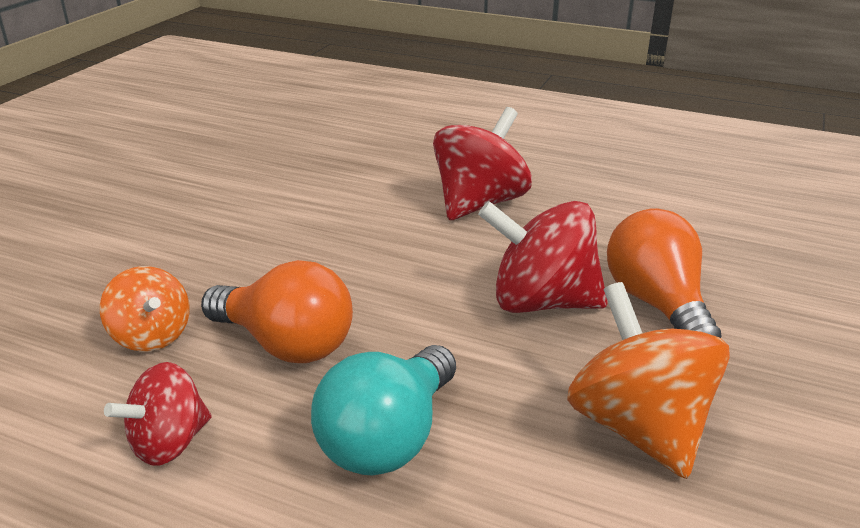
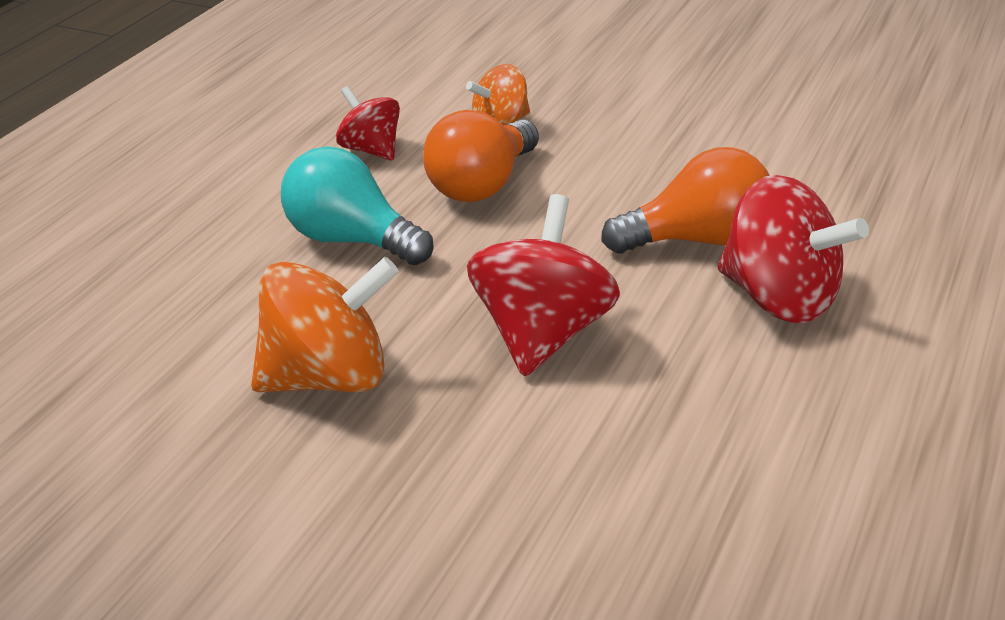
camera: 95 degrees right, 5 degrees up
orange light bulb [607,208,721,338] -> orange light bulb moved to [601,147,770,254]

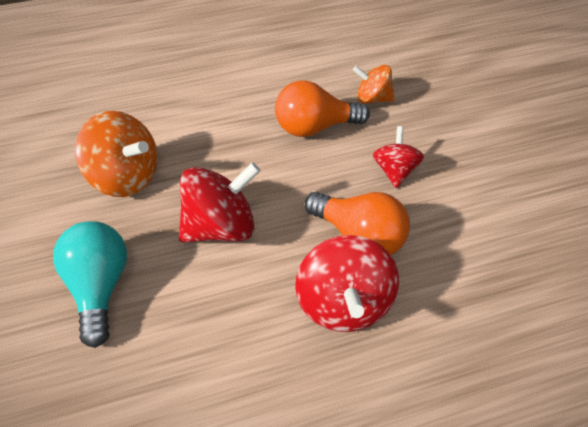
camera: 45 degrees right, 15 degrees up
turquoise light bulb [281,147,434,265] -> turquoise light bulb moved to [53,221,127,348]
red spinning top [336,86,400,161] -> red spinning top moved to [373,126,424,188]

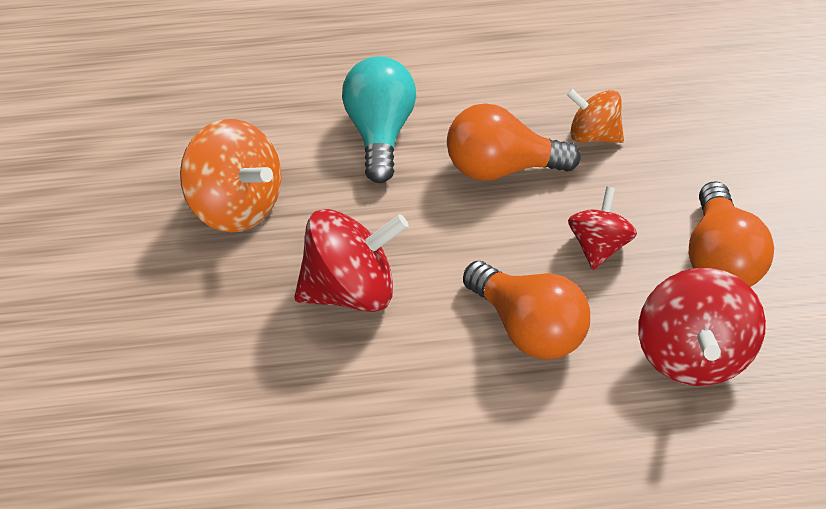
camera: 10 degrees right, 0 degrees up
turquoise light bulb [53,221,127,348] -> turquoise light bulb moved to [342,56,416,183]
red spinning top [295,235,399,332] -> red spinning top moved to [638,268,766,386]
none -> orange light bulb [689,181,774,287]

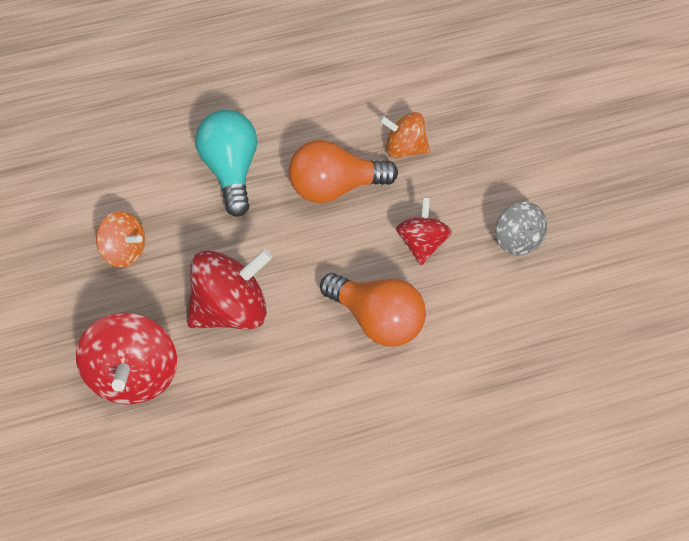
camera: 10 degrees left, 5 degrees up
orange spinning top [180,119,282,232] -> orange spinning top [96,212,145,267], size x0.61
red spinning top [638,268,766,386] -> red spinning top moved to [76,313,177,405]
orange light bulb [689,181,774,287] -> grey spinning top [496,202,547,255]

